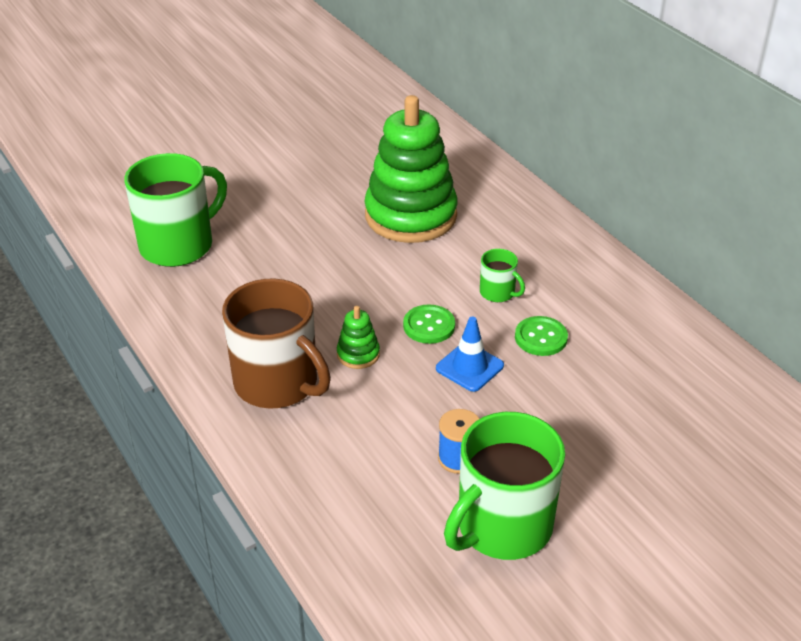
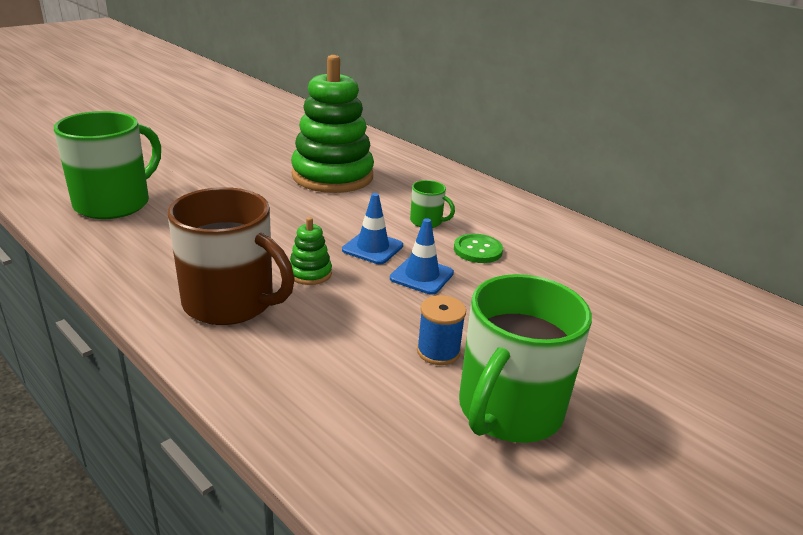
camera: 15 degrees left, 10 degrees down
green button [403,305,455,344] -> blue traffic cone [342,193,403,264]

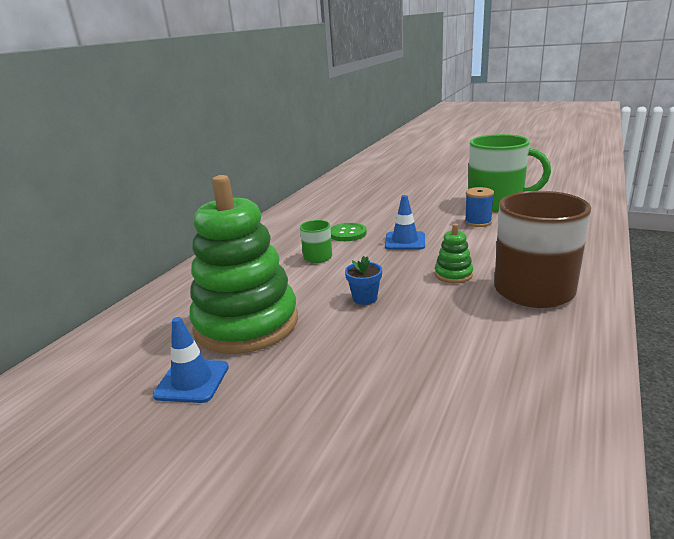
camera: 105 degrees left, 5 degrees down
green mug [54,111,161,219] -> none
blue traffic cone [342,193,403,264] -> blue traffic cone moved to [153,317,229,403]
none -> blue flower pot [345,256,382,305]

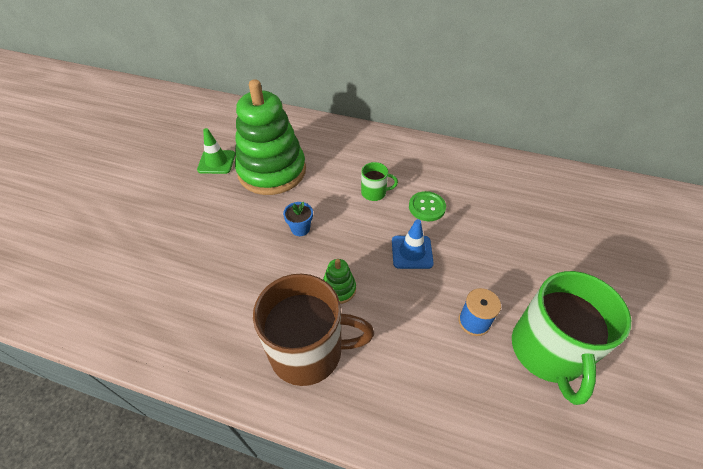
camera: 80 degrees right, 25 degrees up
blue traffic cone [153,317,229,403] -> green traffic cone [197,128,235,174]

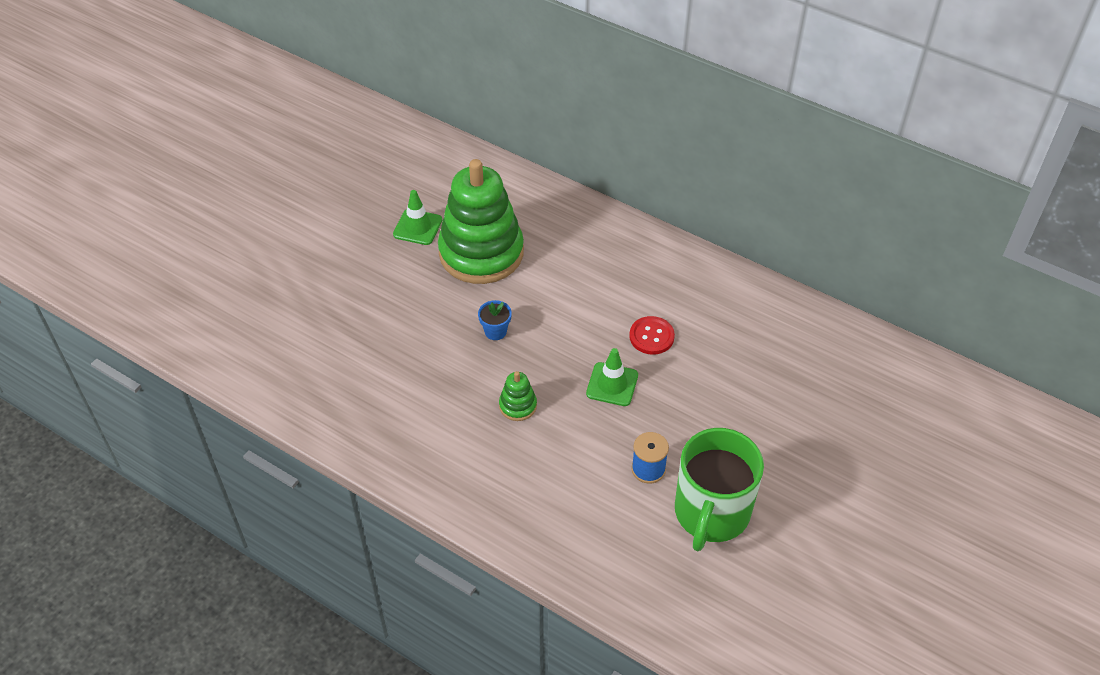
camera: 15 degrees right, 0 degrees up
brown mug [253,274,374,386] -> none
green mug [361,162,398,201] -> none
blue traffic cone [392,219,434,269] -> green traffic cone [586,348,638,406]
green button [409,191,446,221] -> red button [629,316,675,355]

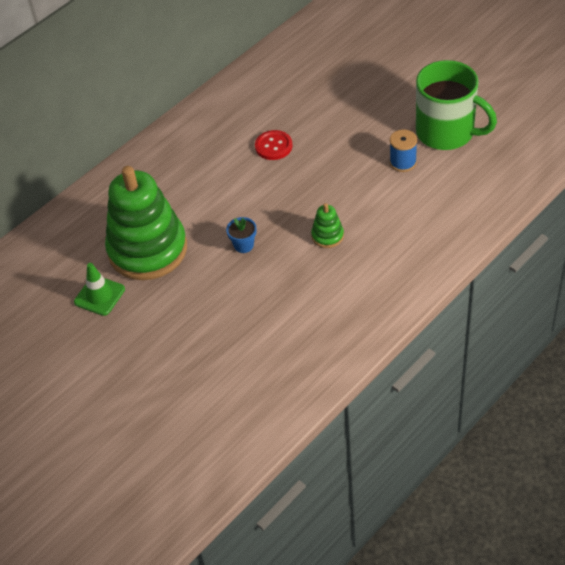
camera: 75 degrees left, 0 degrees up
green traffic cone [586,348,638,406] -> none

